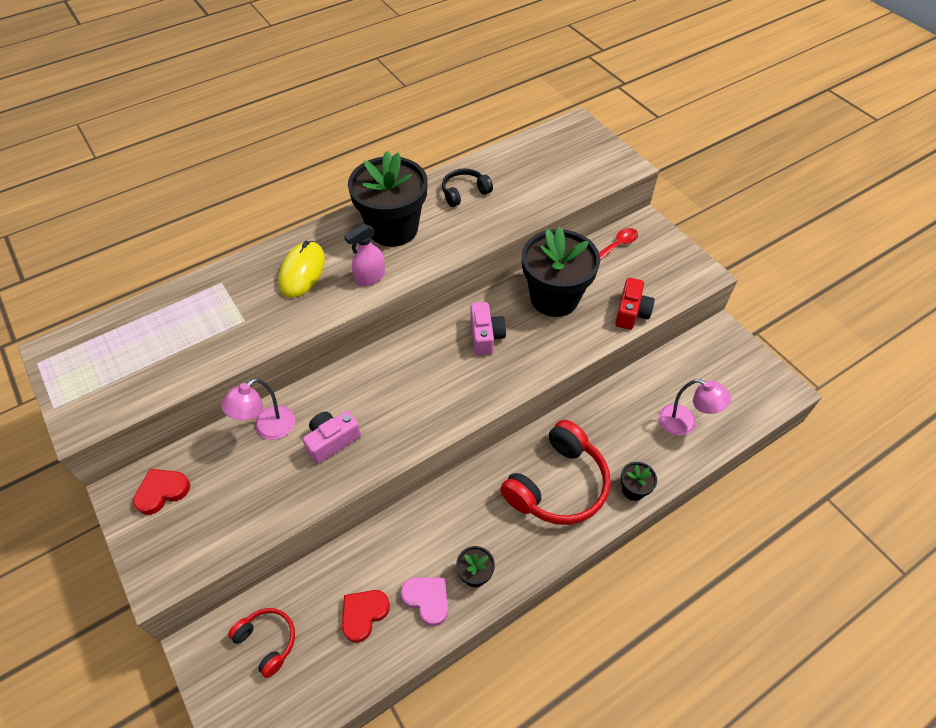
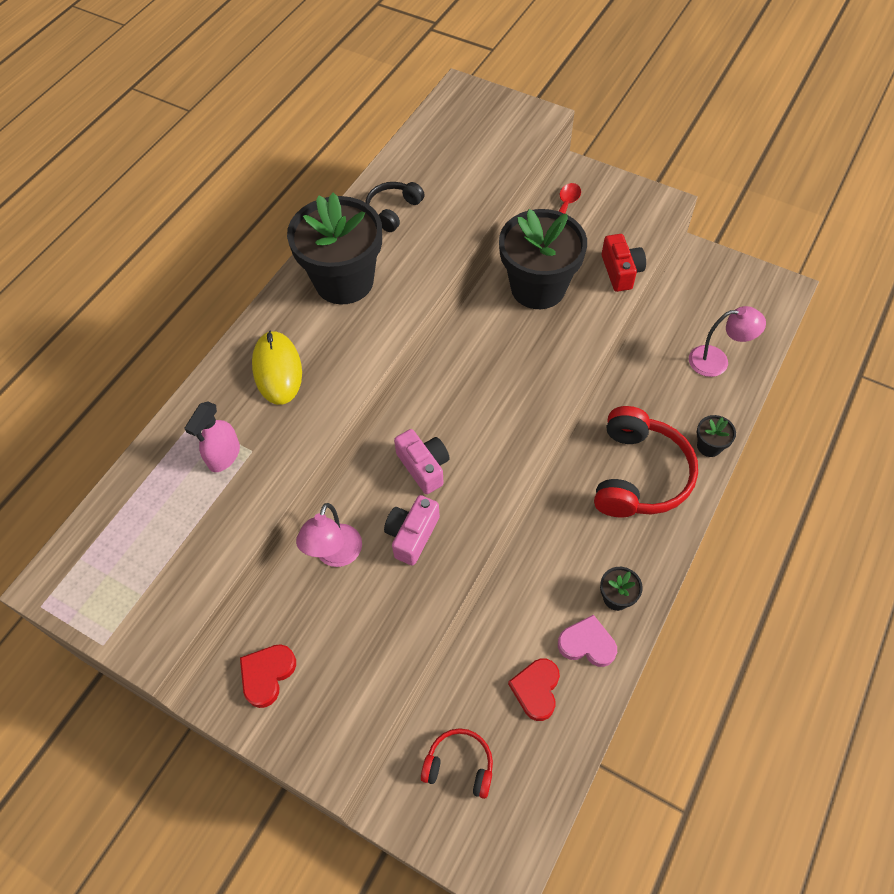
camera: 25 degrees left, 5 degrees up
pink spray bottle [344,224,385,286] -> pink spray bottle moved to [185,401,240,472]
pink camera [470,302,506,355] -> pink camera moved to [394,429,450,494]

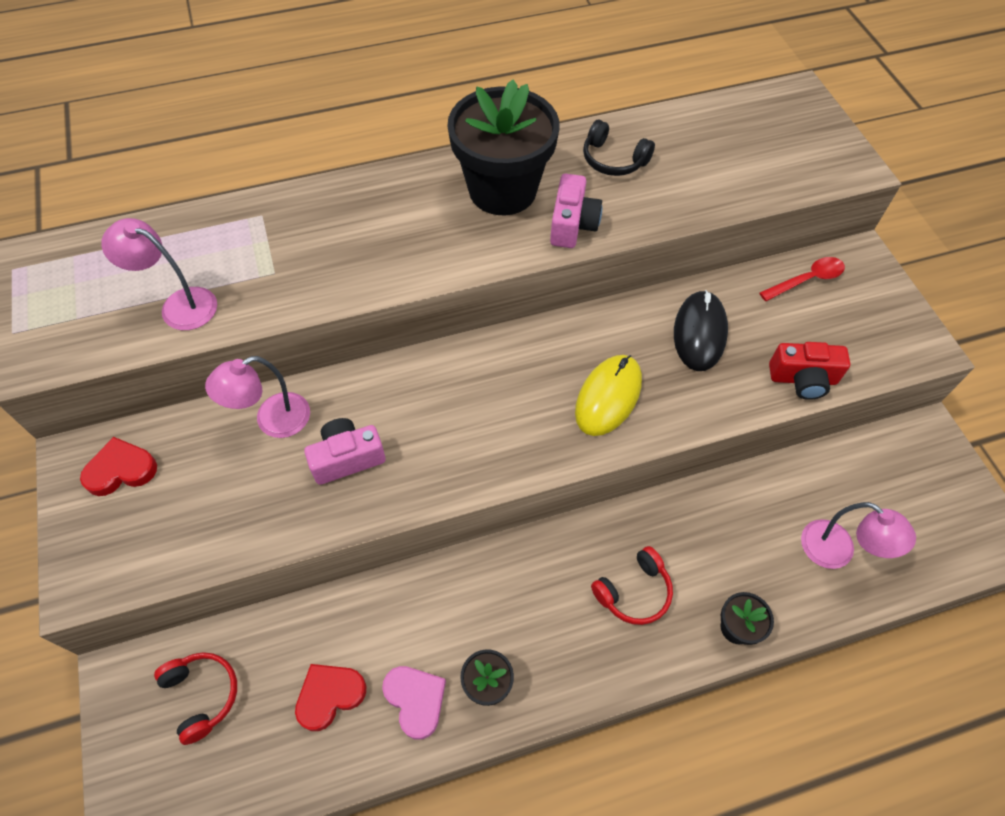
camera: 40 degrees right, 0 degrees up
pink spray bottle [185,401,240,472] -> none
yellow mouse [252,331,302,405] -> yellow mouse moved to [575,355,642,436]
black headphones [366,182,425,232] -> black headphones turned 135 degrees counterclockwise [583,120,655,176]
pink camera [394,429,450,494] -> pink camera moved to [550,174,602,248]
black flower pot [499,209,587,309] -> black mouse [674,290,728,371]
red headphones [594,406,698,517] -> red headphones [591,546,673,625], size x0.53
red camera [602,234,646,292] -> red camera turned 60 degrees clockwise [769,342,850,400]
none -> pink lamp [101,218,217,330]

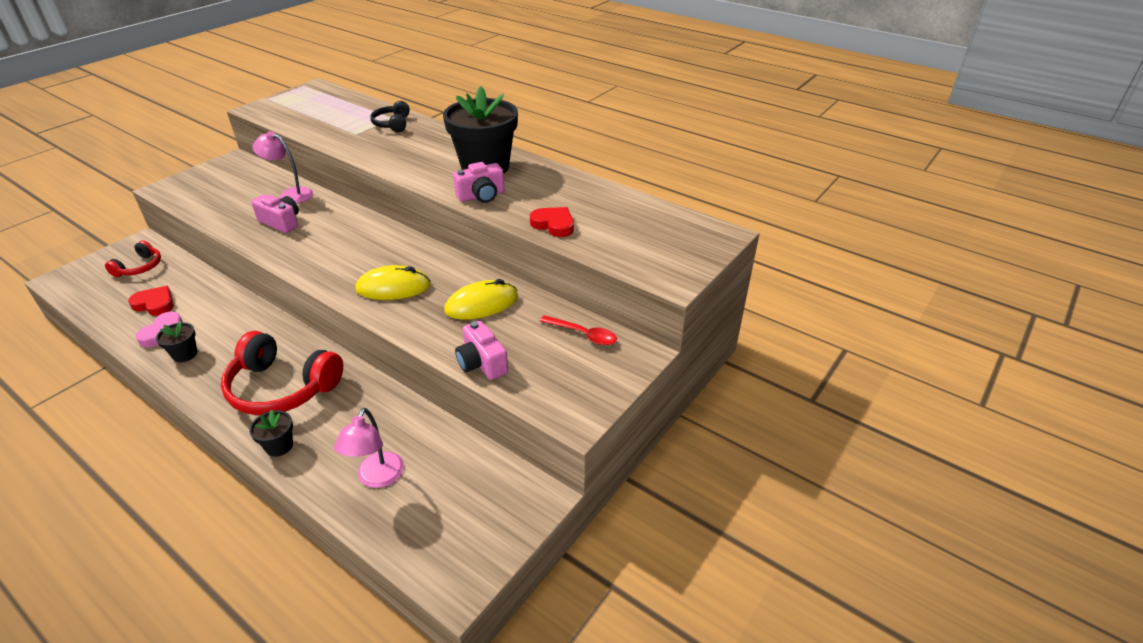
camera: 55 degrees right, 20 degrees down
red heart [80,437,157,496] -> red heart moved to [530,207,574,237]
pink lamp [101,218,217,330] -> none
black headphones [583,120,655,176] -> black headphones moved to [370,101,410,132]
red headphones [591,546,673,625] -> red headphones [221,331,343,415], size x1.88
black mouse [674,290,728,371] -> yellow mouse [444,279,518,320]
red camera [769,342,850,400] -> pink camera [455,320,508,380]

